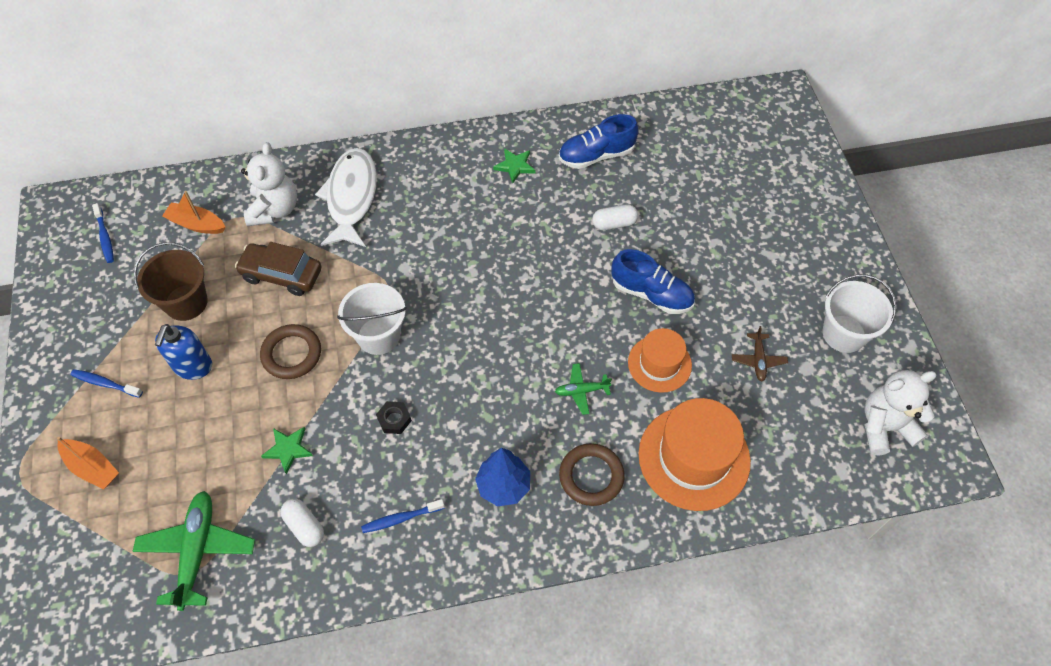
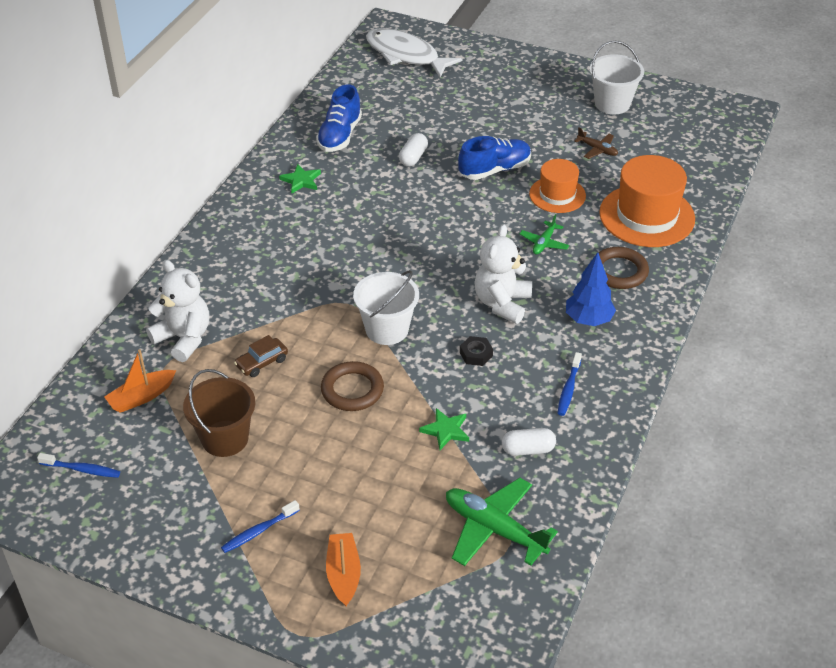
camera: 55 degrees left, 15 degrees down
orange boat [57,437,119,489] -> orange boat turned 75 degrees counterclockwise [326,533,361,606]
blue soap dispenser [155,324,212,380] -> none
brown car [235,242,322,296] -> brown car [234,335,288,377], size x0.61
white fish [315,148,377,247] -> white fish moved to [366,28,463,78]
white teddy bear [864,370,936,455] -> white teddy bear moved to [474,224,532,324]

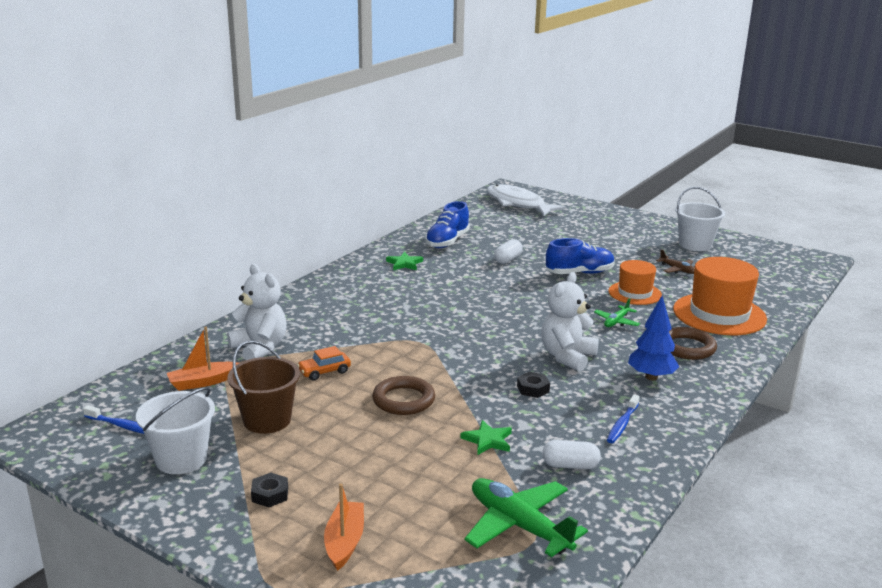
camera: 10 degrees right, 20 degrees down
blue toothbrush [221,500,300,553] -> black nut [251,473,288,507]
brown car [234,335,288,377] -> orange car [297,346,351,381]
white bucket [353,270,419,345] -> white bucket moved to [136,387,215,474]

